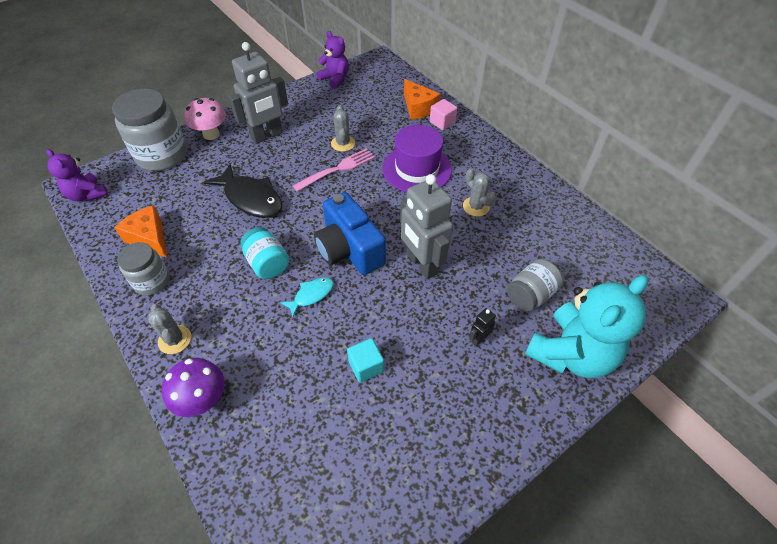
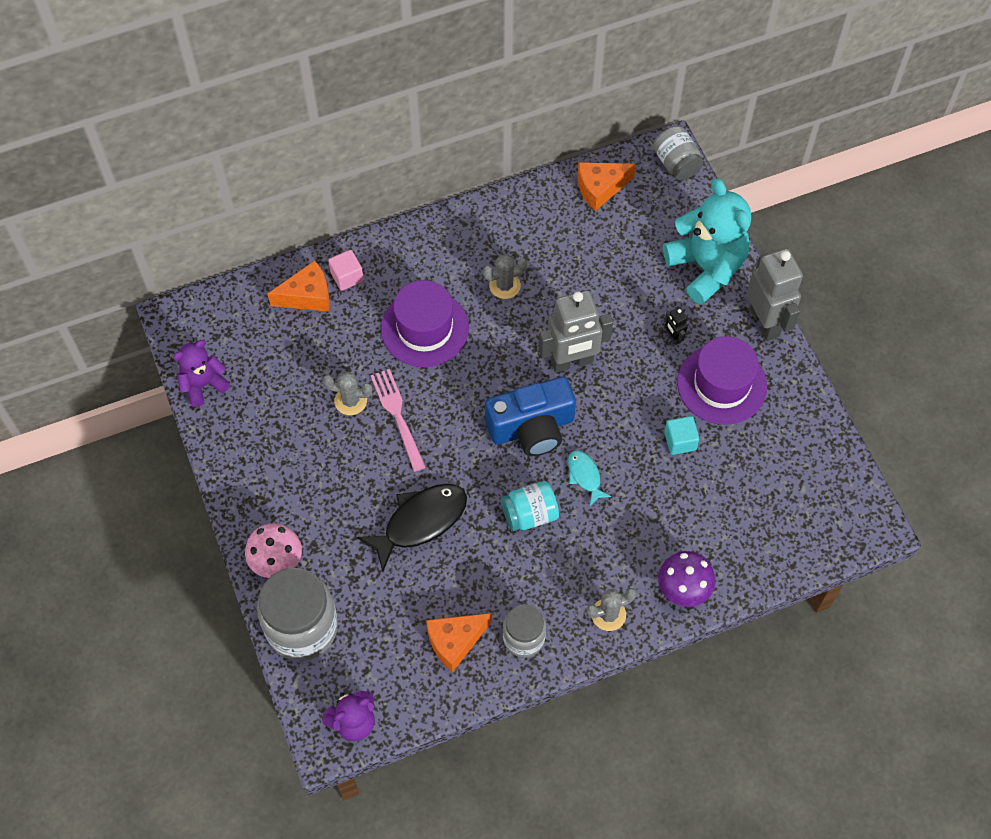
camera: 75 degrees left, 10 degrees up
grey robot [229,42,288,144] -> grey robot moved to [746,248,803,341]
grey jar [507,259,563,311] -> grey jar moved to [653,126,703,180]
none -> orange cheese [577,162,636,211]
none -> purple hat [677,336,767,425]

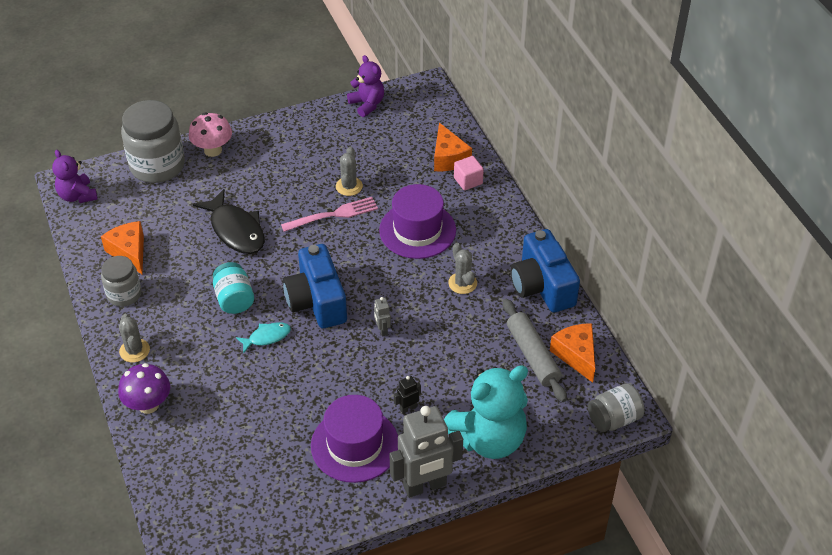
camera: 90 degrees right, 15 degrees down
grey robot [539,290,613,373] -> grey robot [374,297,391,337], size x0.42
turquoise cube [664,416,700,455] -> none
none -> grey rolling pin [503,299,567,402]
none -> blue camera [510,229,580,313]

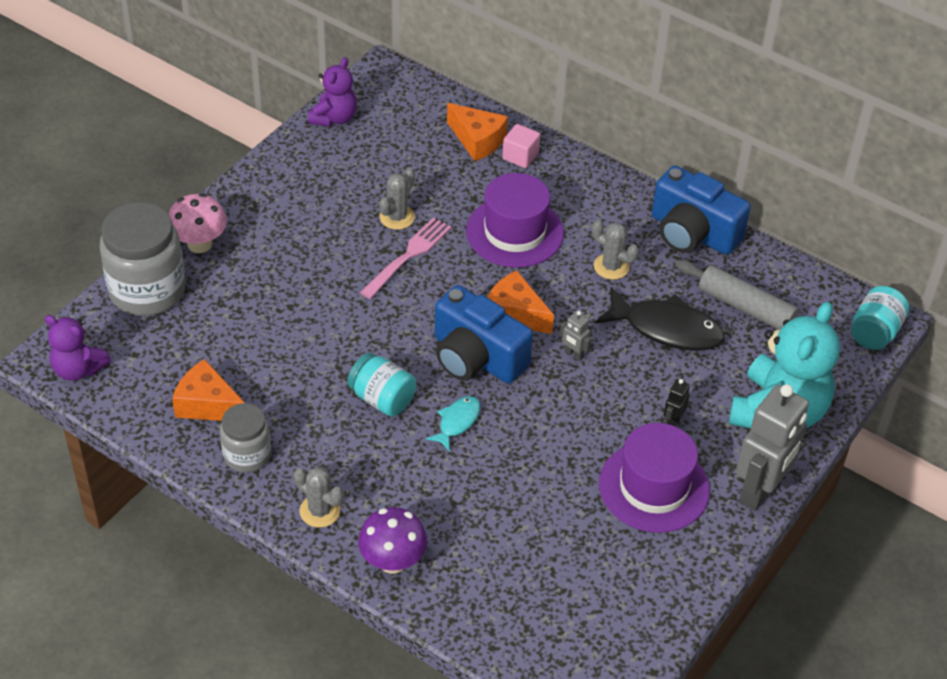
camera: 35 degrees left, 0 degrees up
black fish [193,189,265,254] -> black fish moved to [595,287,725,351]
grey cactus [336,147,363,196] -> grey cactus turned 60 degrees clockwise [379,168,415,230]
purple teddy bear [347,55,384,117] -> purple teddy bear turned 90 degrees clockwise [308,57,357,127]
orange cheese [550,323,595,383] -> orange cheese moved to [487,270,554,334]
grey jar [588,383,645,432] -> turquoise jar [851,286,909,350]

